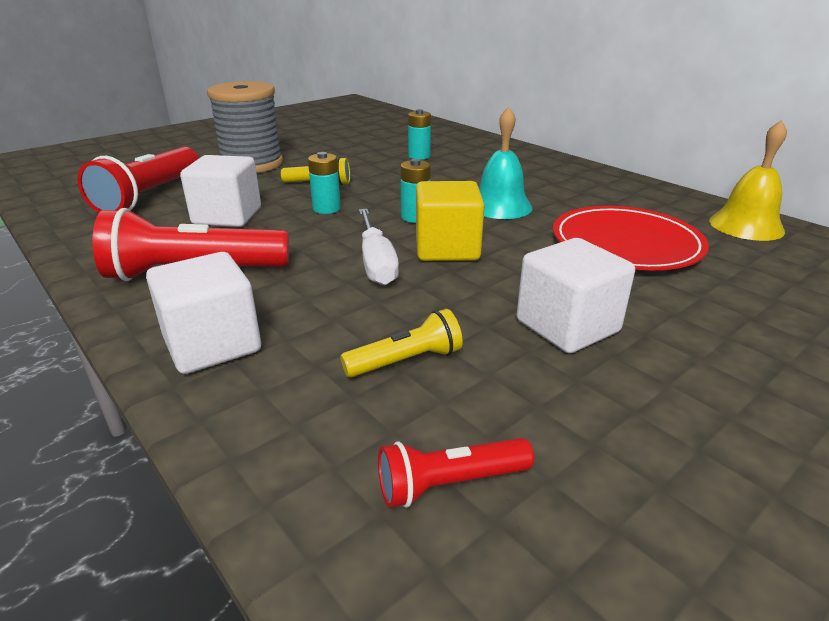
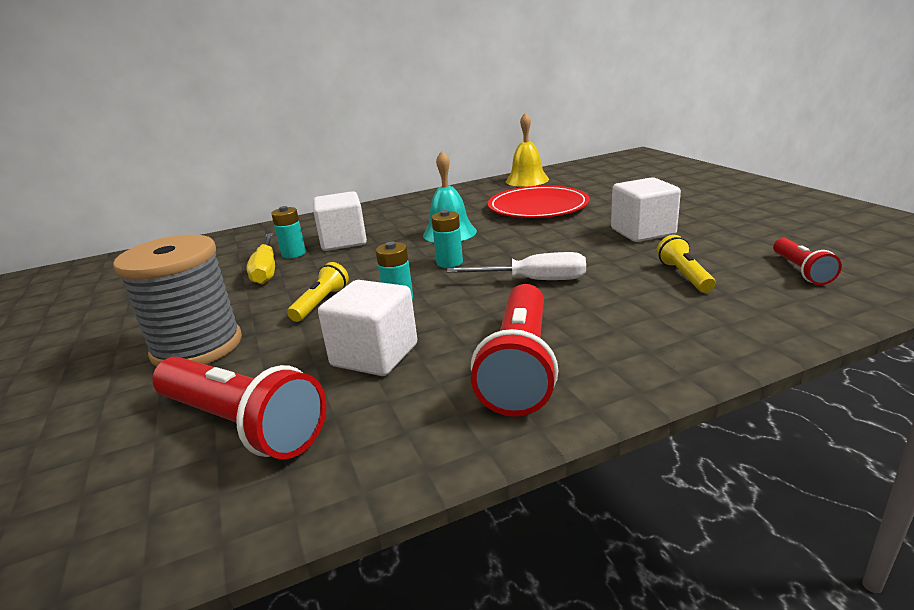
camera: 70 degrees left, 5 degrees down
white cube [146,252,261,374] -> white cube moved to [313,191,367,251]
yellow cube [416,181,484,261] -> none
none -> yellow screwdriver [247,233,275,284]

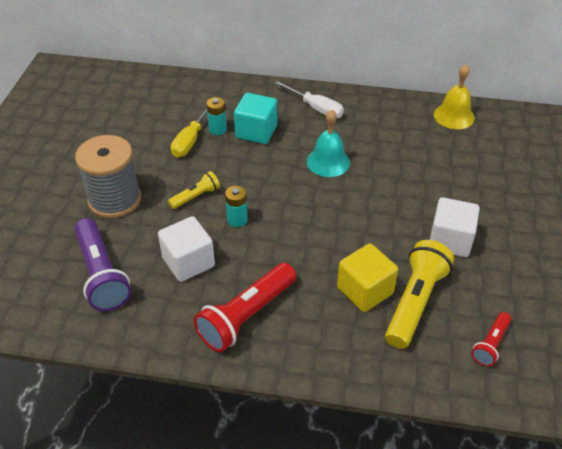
camera: 30 degrees right, 20 degrees up
red flashlight [152,357,326,459] -> purple flashlight [74,218,131,311]
white cube [313,191,367,251] -> turquoise cube [234,93,277,144]
turquoise battery [431,210,463,268] -> none
white screwdriver [447,252,586,280] -> white screwdriver moved to [274,81,344,118]
red plate [488,185,590,218] -> none
yellow flashlight [657,235,716,293] -> yellow flashlight [385,240,454,349], size x1.87
none -> yellow cube [337,243,398,312]

